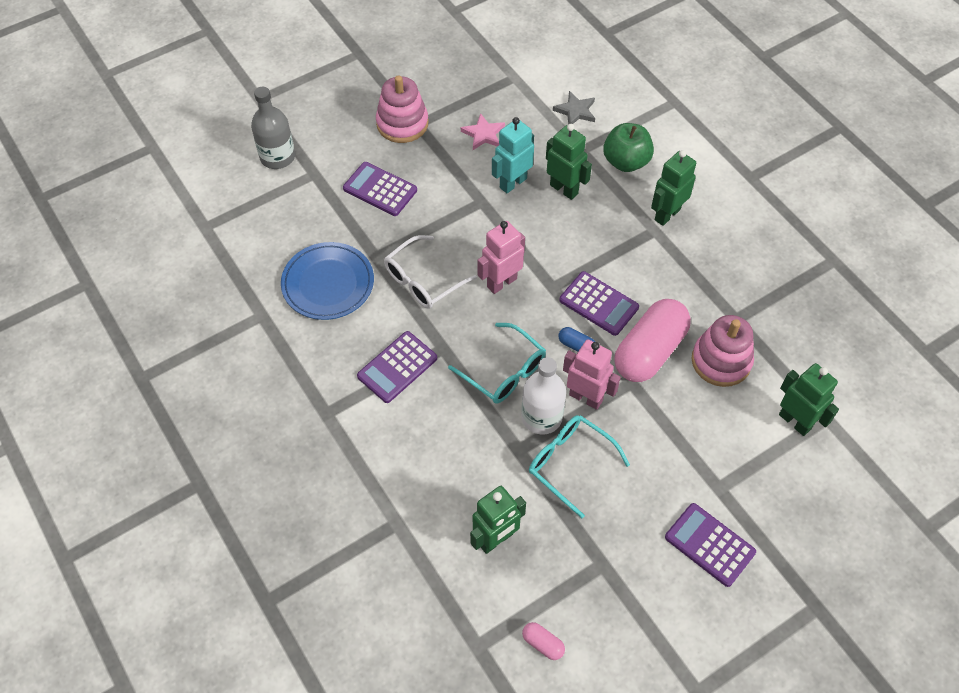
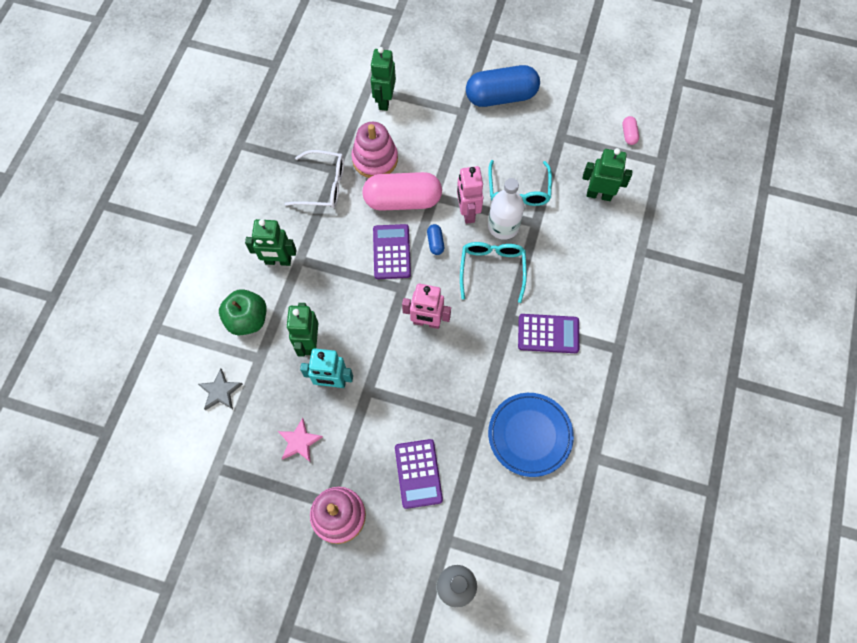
camera: 130 degrees left, 10 degrees up
white glasses [384,235,477,309] -> white glasses moved to [285,150,344,208]
purple calculator [665,503,756,587] -> blue capsule [466,65,540,107]

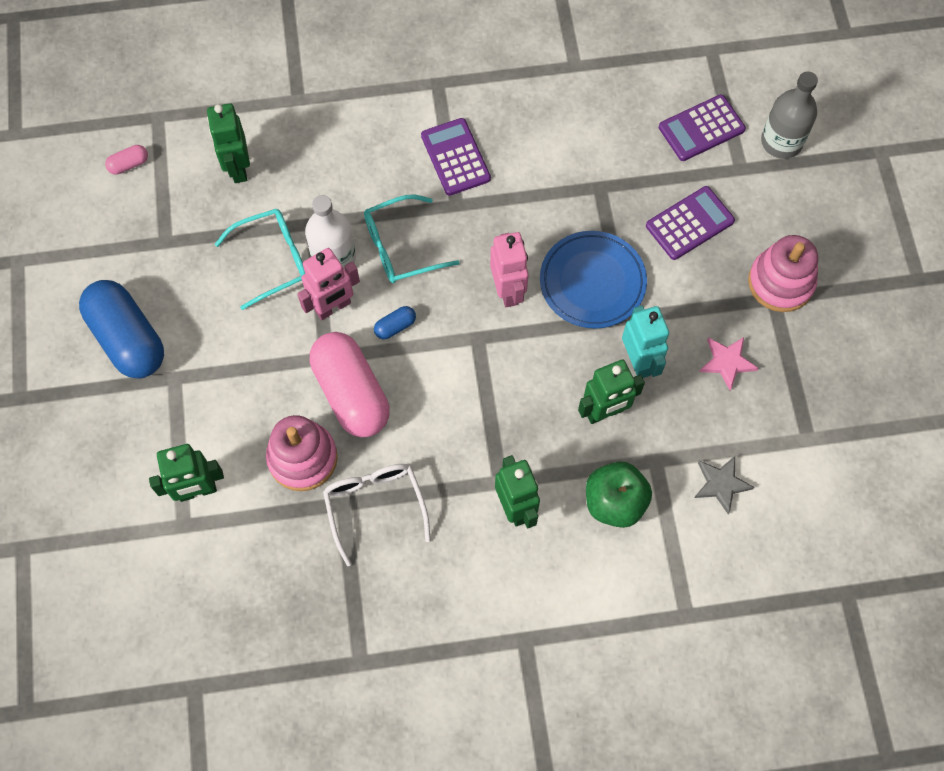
camera: 115 degrees left, 0 degrees up
purple calculator [373,224,411,279] -> purple calculator moved to [659,94,746,161]
blue plate [488,393,574,477] -> blue plate moved to [540,231,647,329]

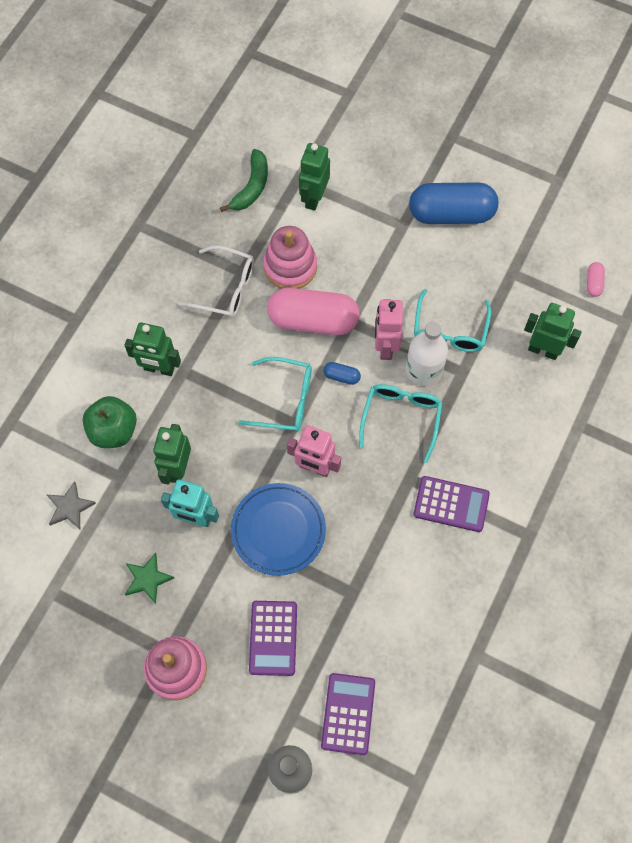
camera: 125 degrees right, 0 degrees up
blue capsule [374,306,416,339] -> blue capsule turned 75 degrees counterclockwise [323,362,361,385]
pink star [699,337,758,390] -> green star [125,553,174,604]
none -> green banana [220,149,268,212]
none -> turquoise glasses [238,357,312,432]

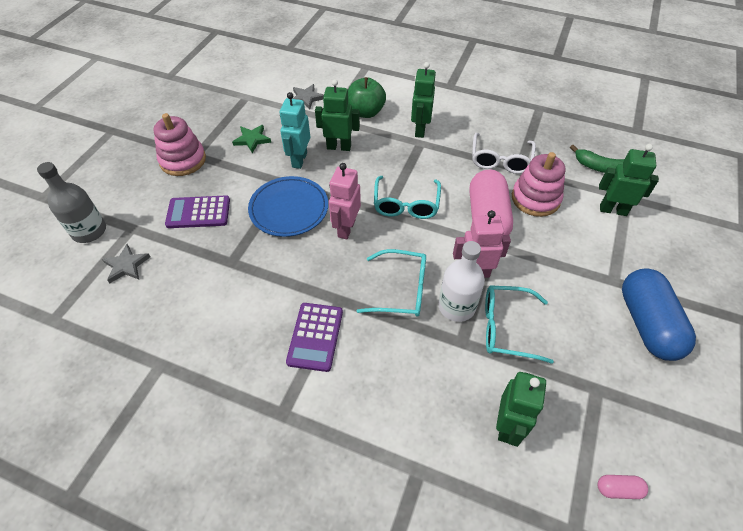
camera: 85 degrees right, 15 degrees down
purple calculator [321,673,375,755] -> grey star [102,244,150,283]
blue capsule [323,362,361,385] -> none

